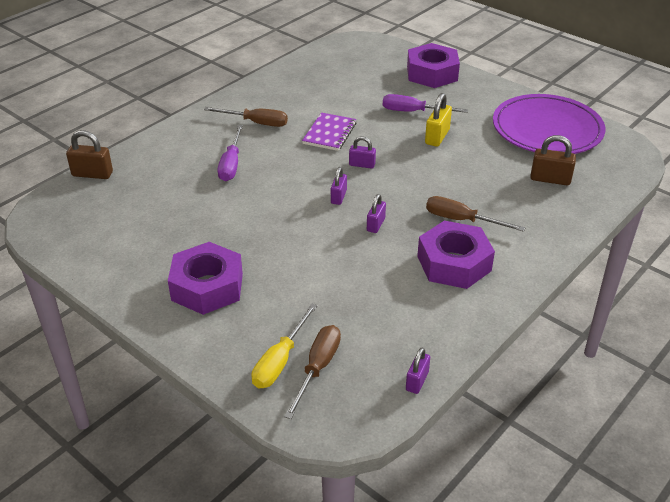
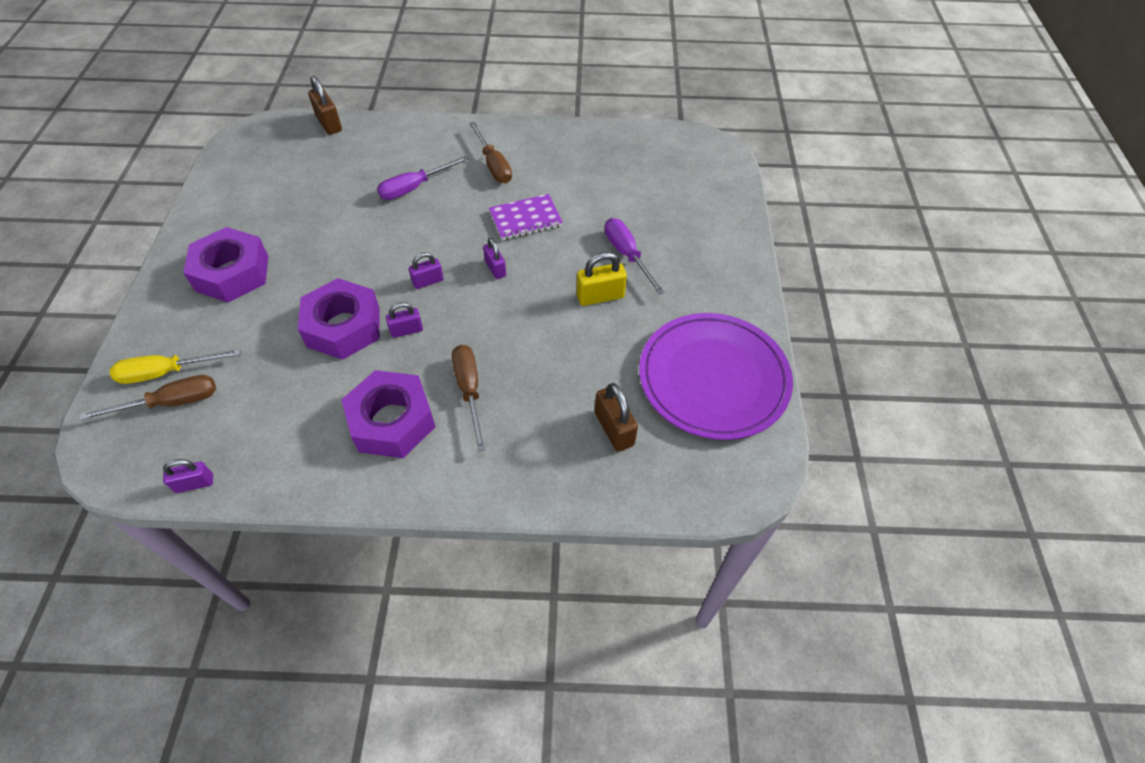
camera: 50 degrees right, 15 degrees up
purple nut [407,43,460,88] -> purple nut moved to [298,278,380,360]

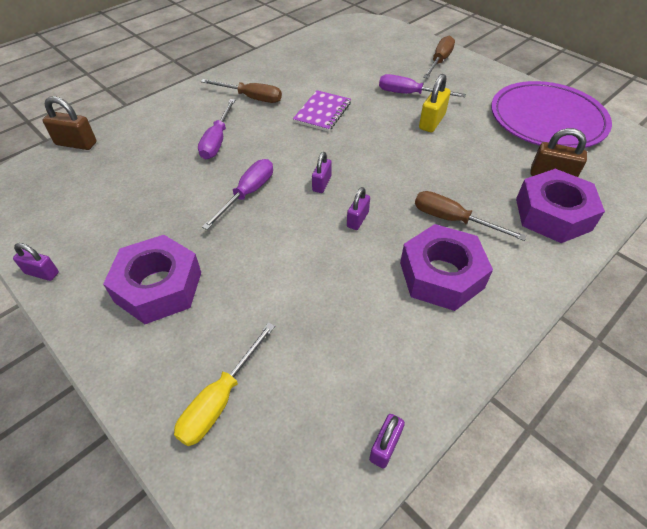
camera: 45 degrees left, 5 degrees down
brown screwdriver [80,375,216,420] -> brown screwdriver moved to [423,36,455,78]
purple nut [298,278,380,360] -> purple nut moved to [516,169,605,243]
purple padlock [483,238,506,279] -> purple padlock moved to [13,243,59,281]
none -> purple screwdriver [202,159,273,230]

